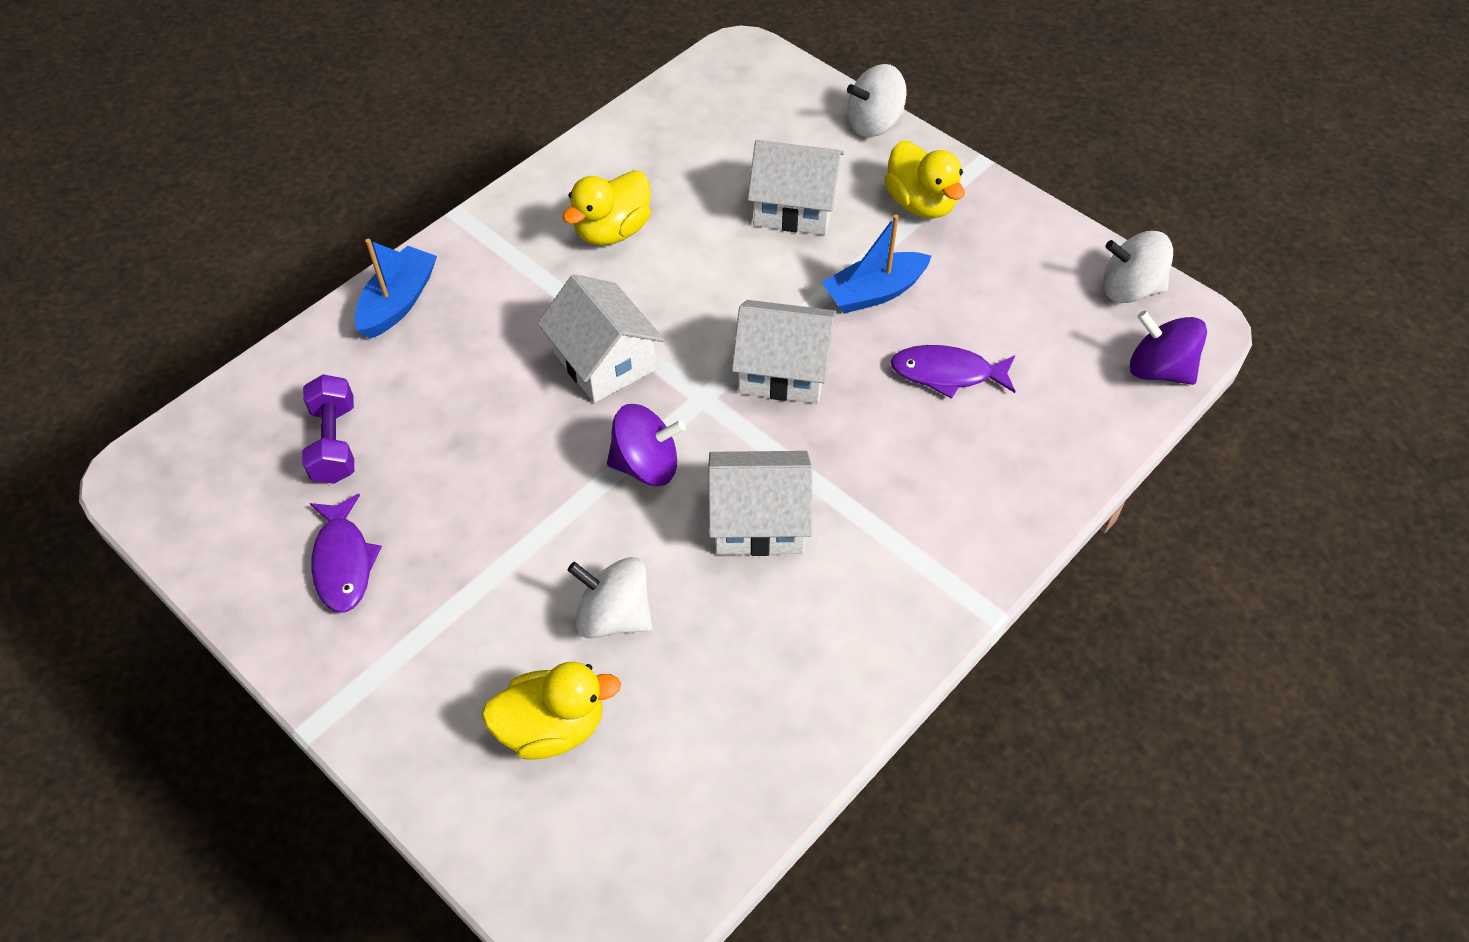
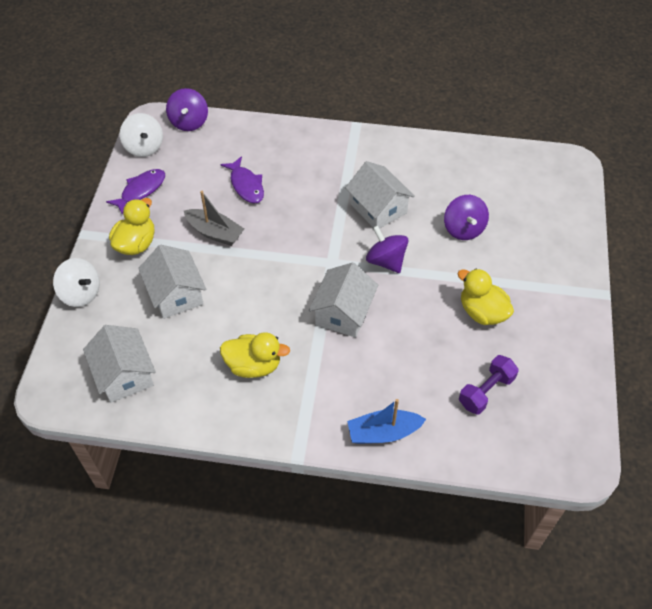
camera: 125 degrees left, 0 degrees up
purple fish [310,494,382,613] -> purple fish moved to [106,169,165,215]
yellow duck [482,662,621,760] -> yellow duck moved to [457,269,514,325]
white spinning top [568,557,652,638] -> purple spinning top [444,195,489,240]
white house [732,300,837,404] -> white house moved to [83,325,156,403]
blue boat [822,215,931,314] -> grey boat [184,191,244,246]

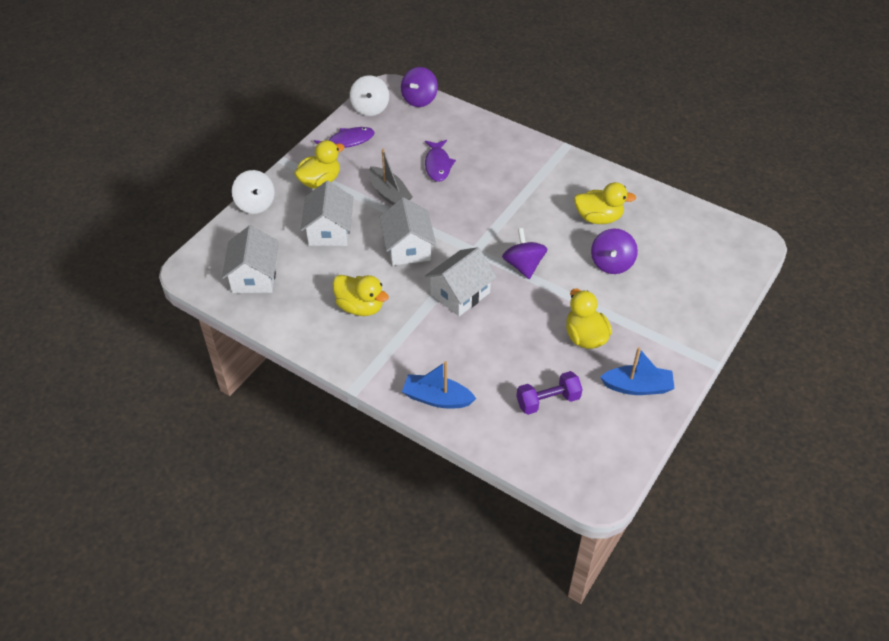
camera: 25 degrees right, 5 degrees down
white house [345,161,415,229] -> white house moved to [380,197,436,266]
none -> yellow duck [574,182,636,224]
none -> blue boat [600,347,675,395]

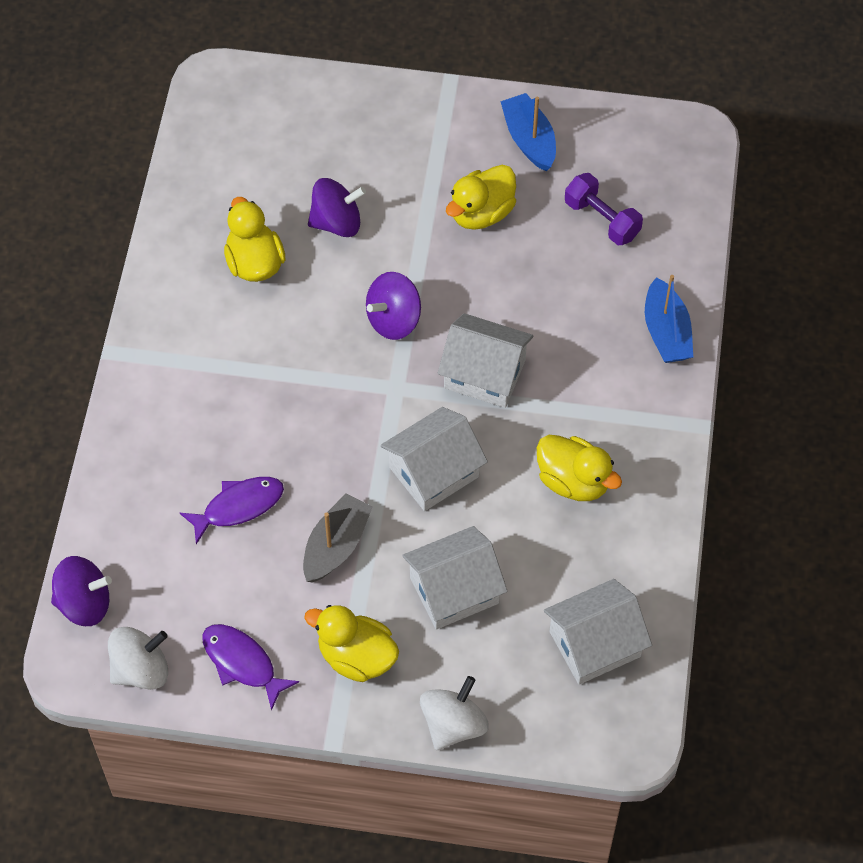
camera: 115 degrees left, 10 degrees up
yellow duck [332,275,389,316] -> yellow duck turned 120 degrees clockwise [537,435,622,501]

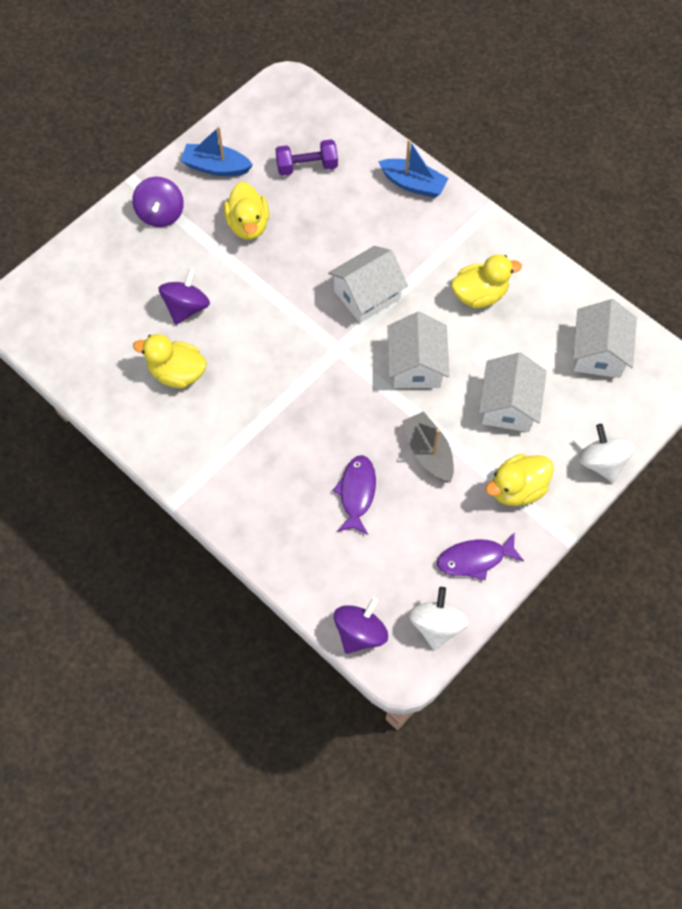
camera: 55 degrees left, 5 degrees up
purple spinning top [366,272,421,340] -> purple spinning top moved to [132,177,184,227]

